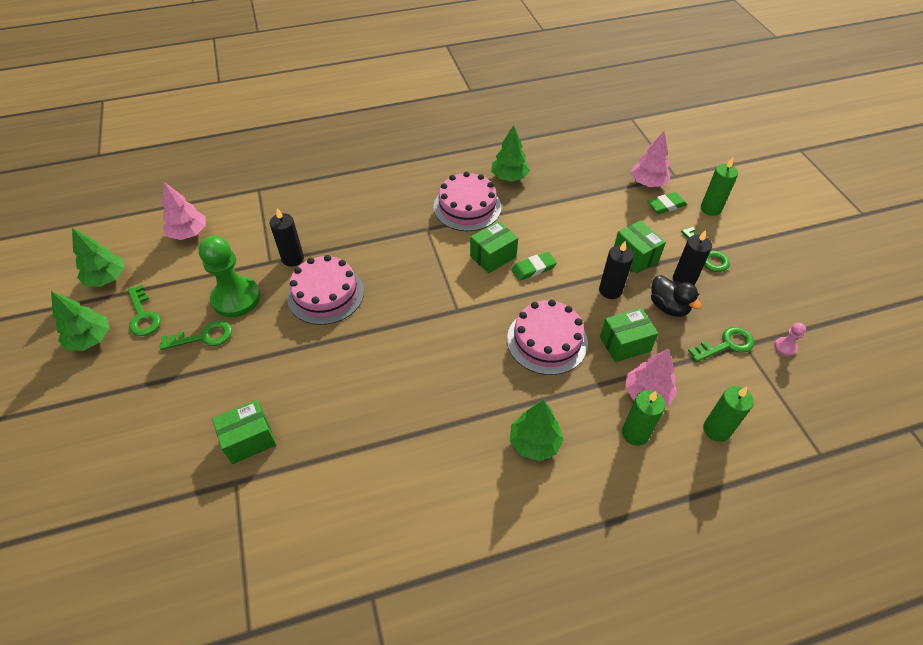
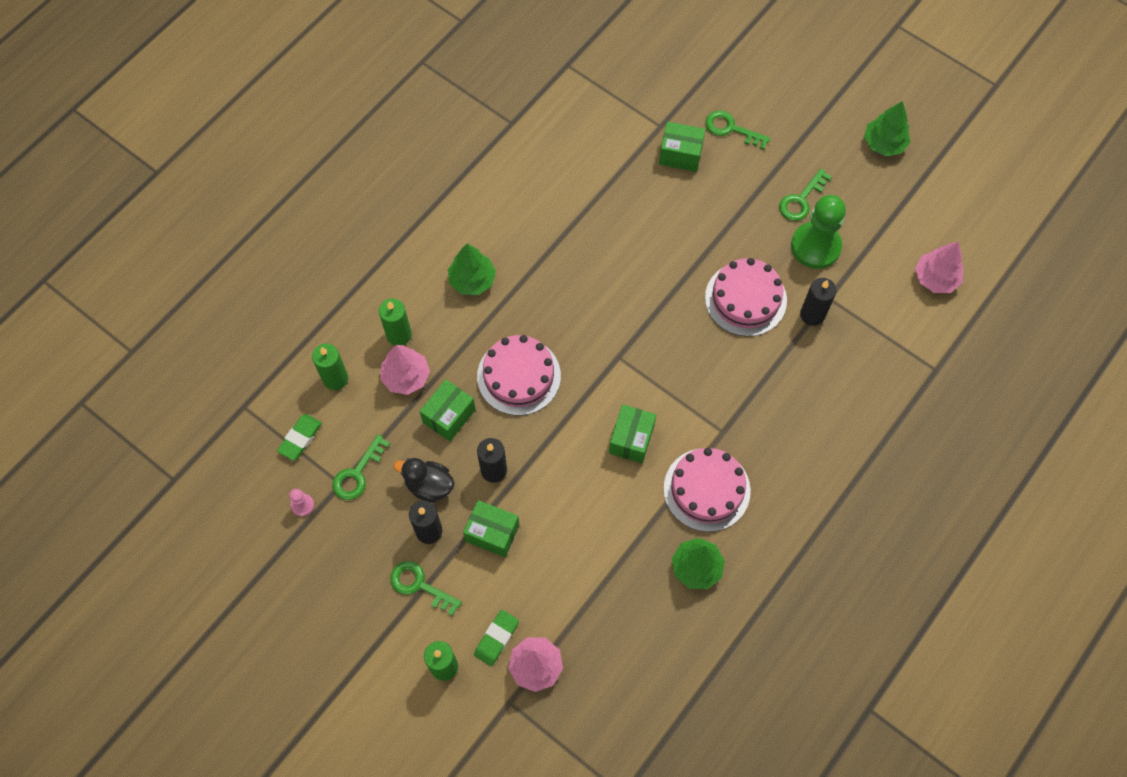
camera: 145 degrees right, 15 degrees up
green tree [72,228,124,287] -> none
green key [128,285,161,336] -> green key moved to [705,110,770,150]
green box [212,400,276,464] -> green box turned 75 degrees clockwise [659,122,705,172]
green eraser [511,252,557,281] -> green eraser moved to [277,414,322,461]

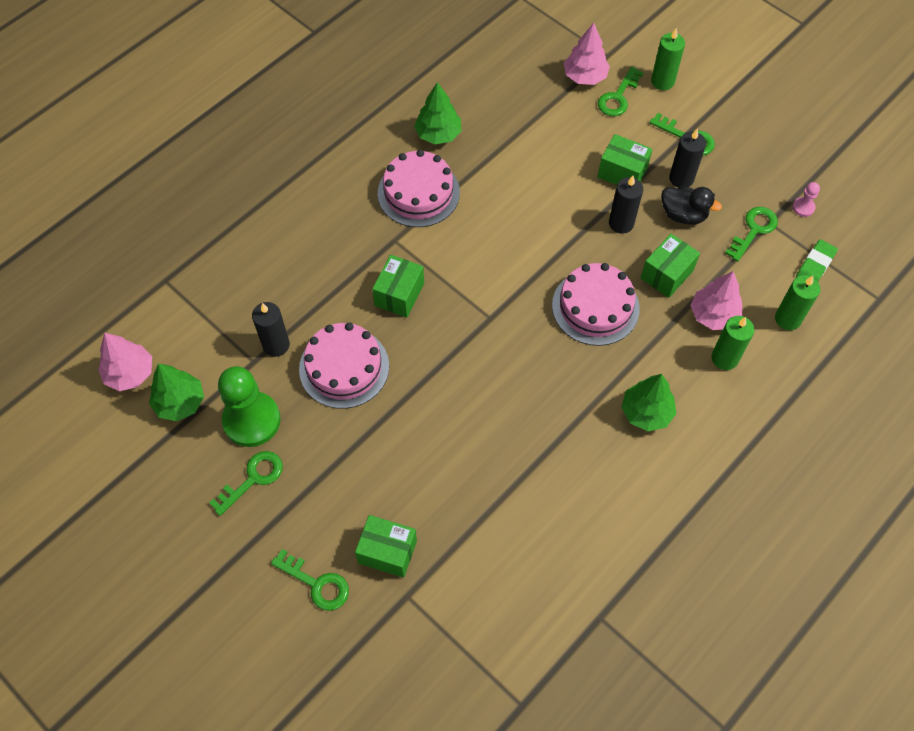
camera: 175 degrees left, 5 degrees down
green eraser [474,610,519,666] -> green key [598,67,644,116]
green box [609,404,656,463] -> green box moved to [372,255,424,318]
green tree [864,101,910,156] -> green tree moved to [149,364,204,421]

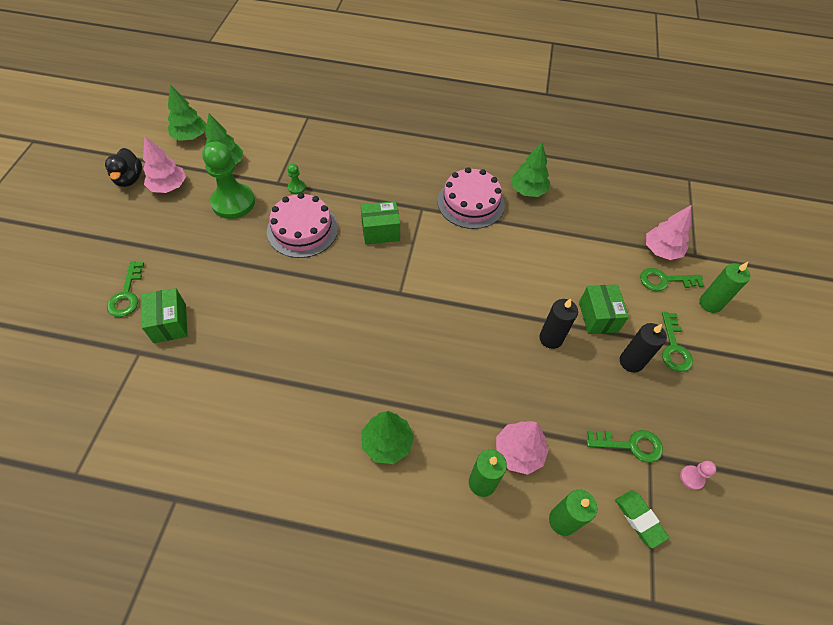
camera: 55 degrees right, 5 degrees down
pink tree [98,333,152,391] -> pink tree moved to [143,137,186,193]
green key [209,451,283,516] -> none
black candle [252,302,290,357] -> green pawn [288,163,306,194]
pink cake [552,263,640,346] -> none
green box [641,234,700,298] -> none
black duck [661,186,722,225] -> black duck moved to [105,148,142,187]
green eraser [796,239,838,281] -> green eraser turned 60 degrees clockwise [615,490,669,549]
none -> green tree [168,85,207,141]

